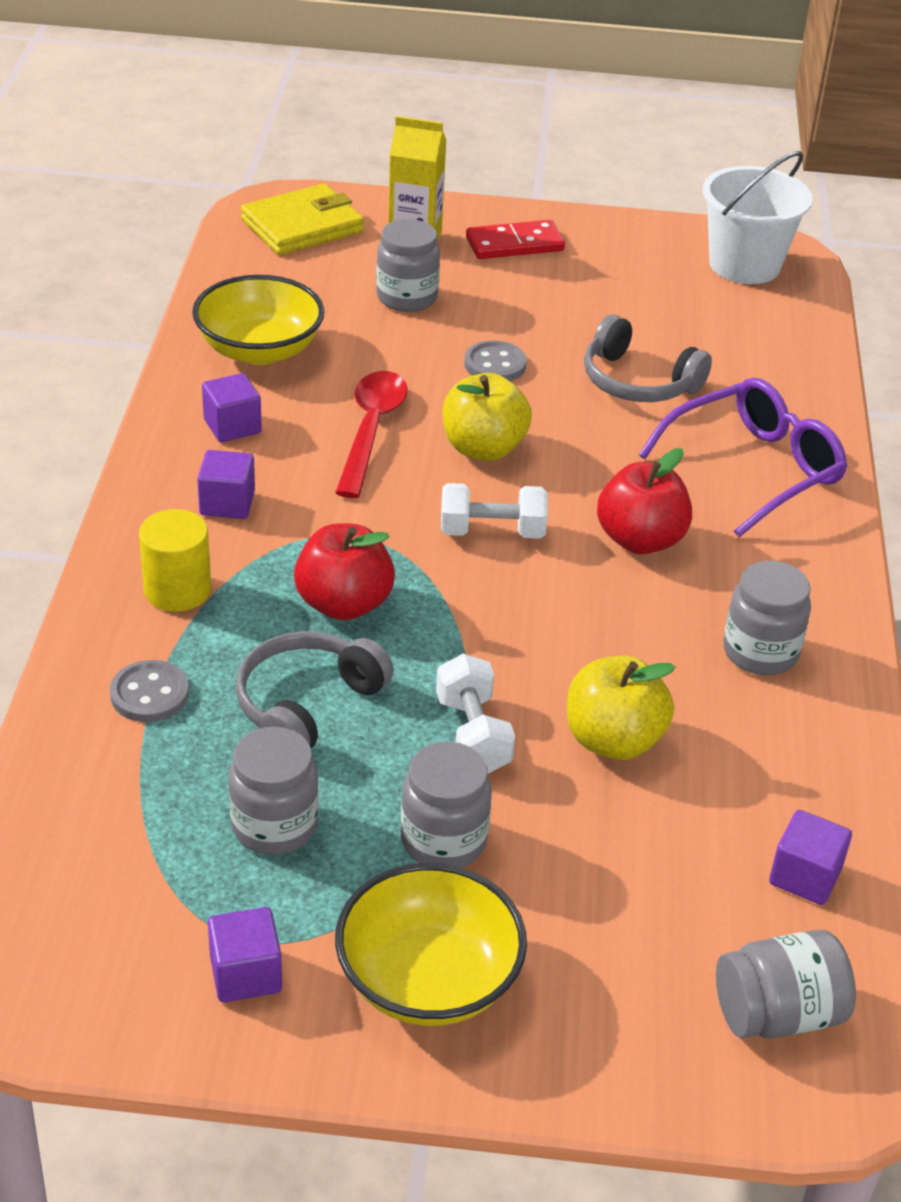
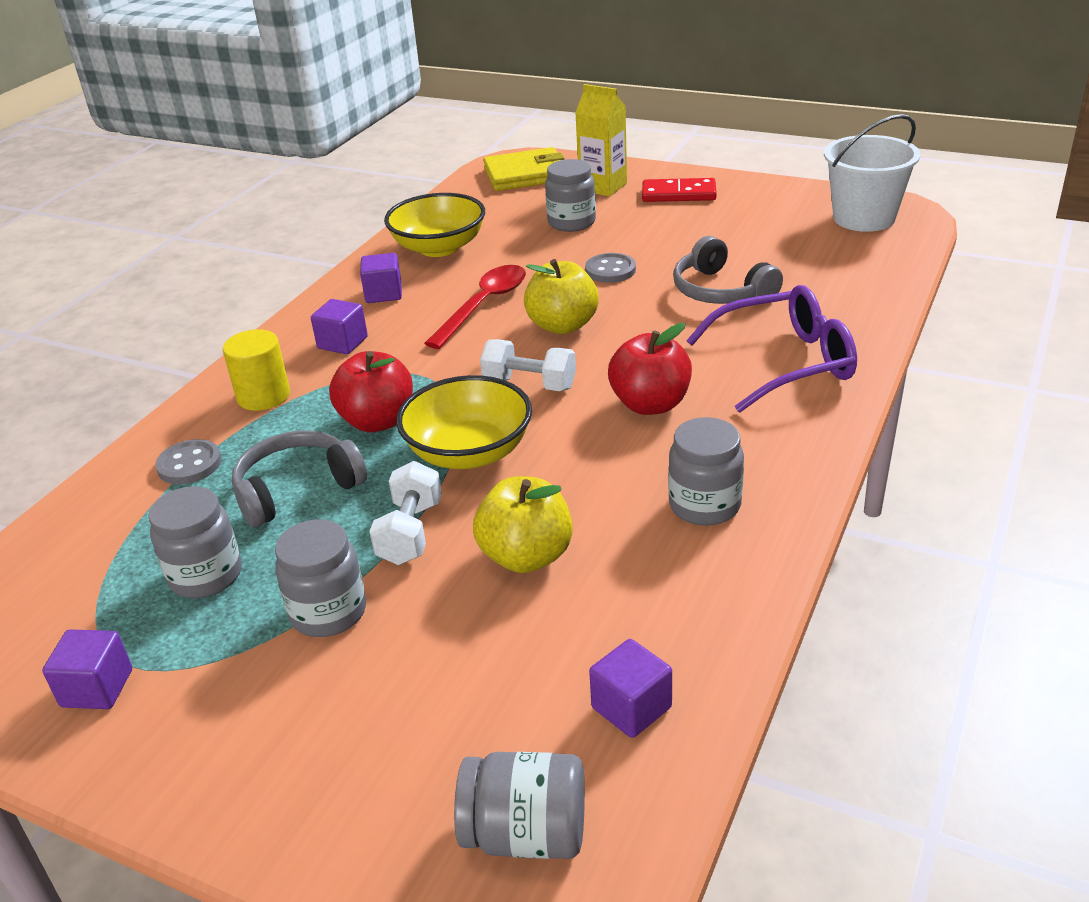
camera: 25 degrees right, 5 degrees down
yellow bowl [335,863,527,1026] -> yellow bowl moved to [396,375,532,469]

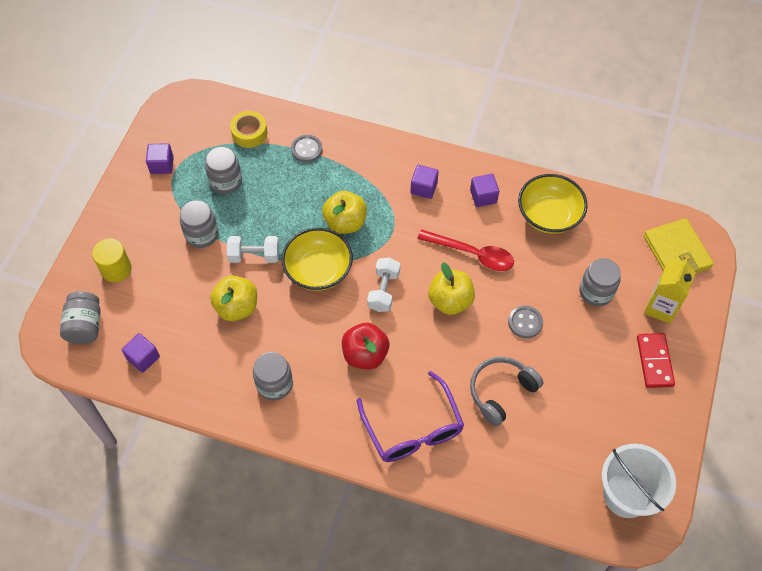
camera: 80 degrees right, 25 degrees up
yellow cylinder [223,329,290,411] -> yellow cylinder moved to [92,238,132,282]
grey headphones [232,431,367,527] -> none
red apple [329,351,413,432] -> yellow apple [322,191,367,234]
none -> yellow tape [230,111,267,148]

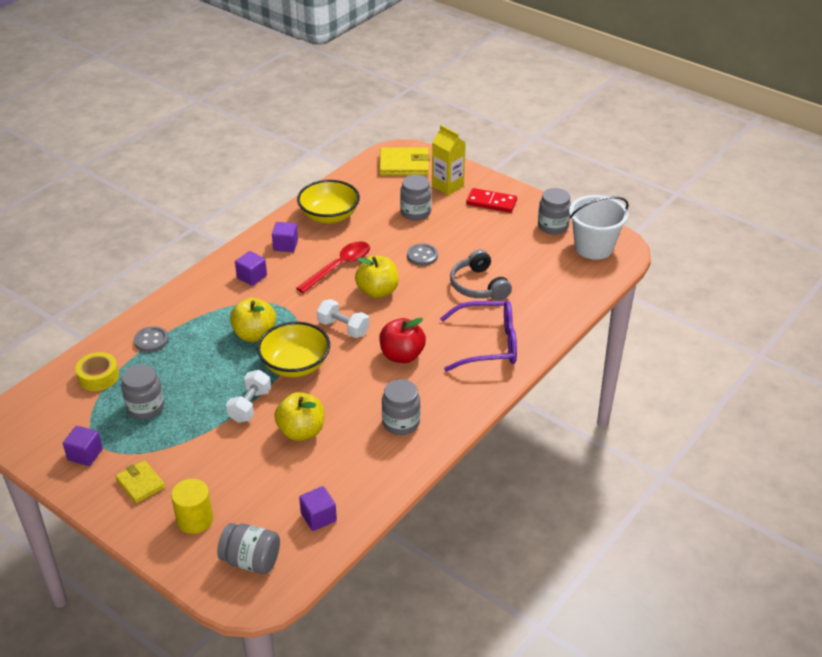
camera: 70 degrees left, 20 degrees down
grey jar [180,200,218,248] -> grey jar moved to [538,188,571,234]
none -> yellow wallet [116,460,165,504]

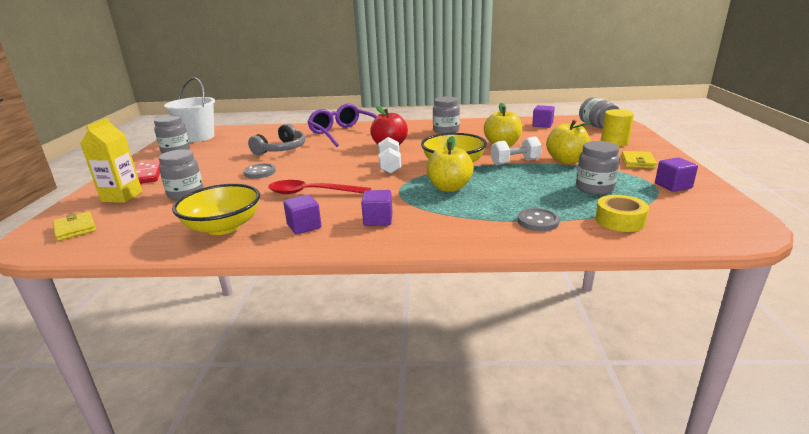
camera: 125 degrees left, 15 degrees down
yellow apple [355,256,399,298] -> yellow apple moved to [546,120,591,164]
yellow wallet [379,147,430,176] -> yellow wallet [53,212,96,241], size x0.61

